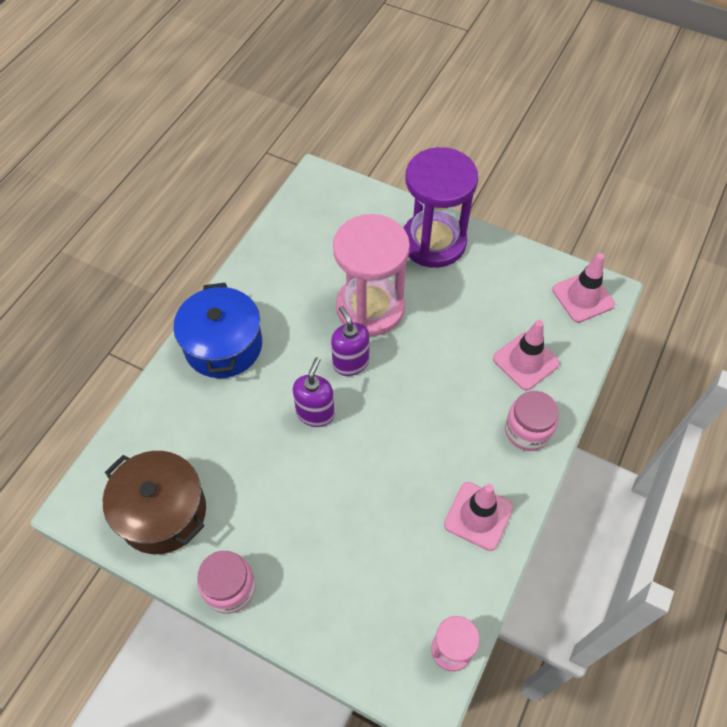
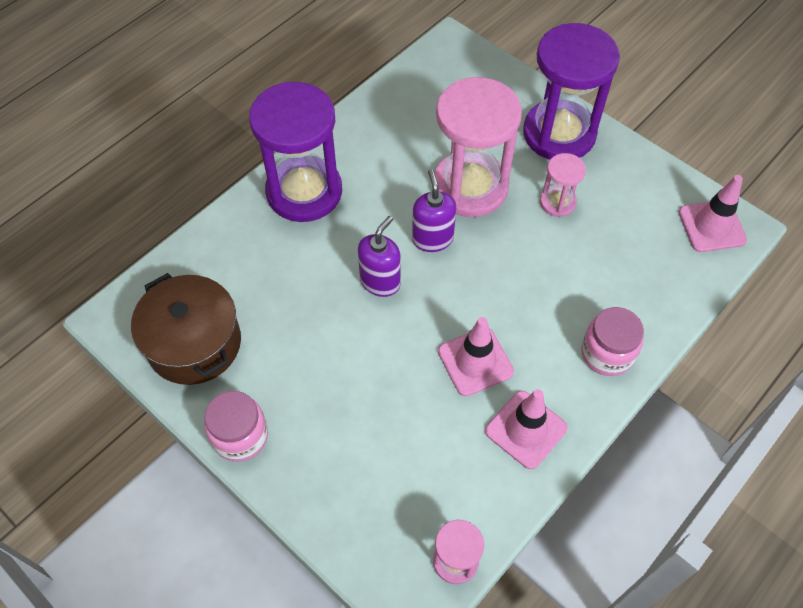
camera: 15 degrees right, 0 degrees up
blue pot [173,283,262,378] -> purple hourglass [249,82,342,222]
pink traffic cone [493,320,560,390] -> pink traffic cone moved to [438,317,514,396]
none -> pink hourglass [540,153,586,217]

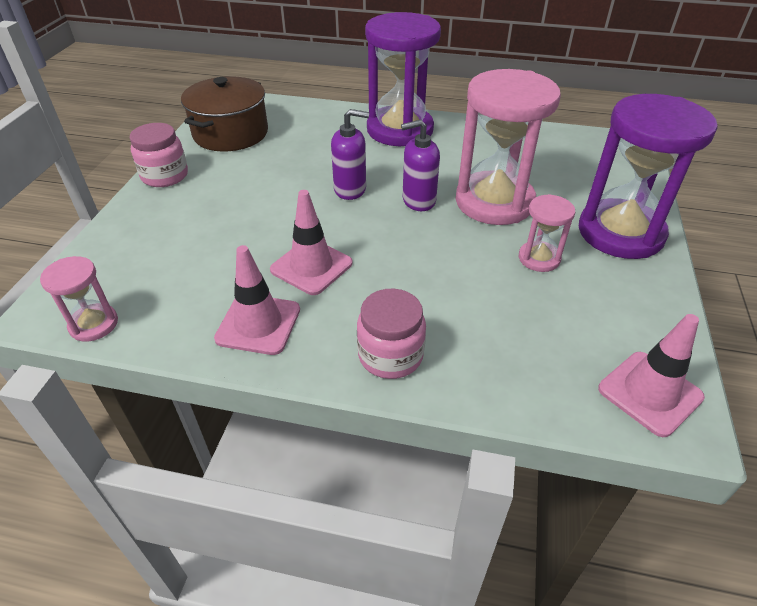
camera: 60 degrees right, 15 degrees down
purple soap dispenser [412,169,456,252] -> purple soap dispenser turned 150 degrees counterclockwise [401,119,440,211]

